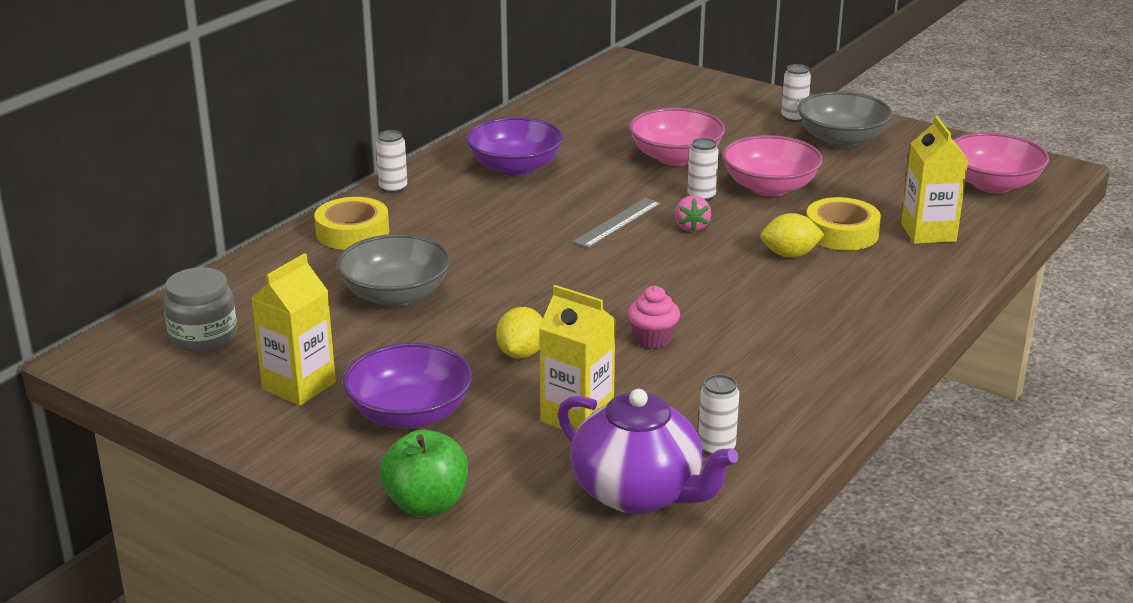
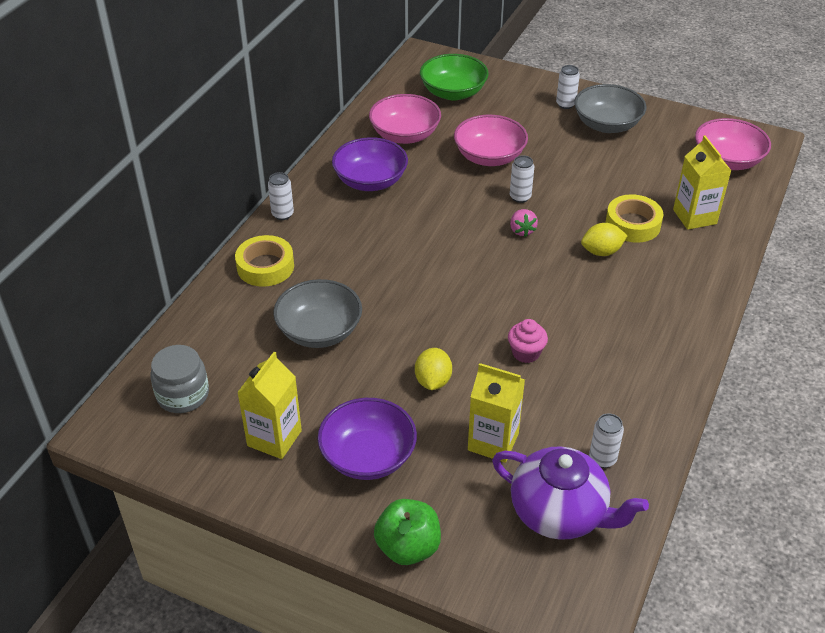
camera: 10 degrees left, 15 degrees up
grey ruler [573,198,661,248] -> none
pink bowl [722,135,823,196] -> pink bowl moved to [369,94,441,144]
none -> green bowl [420,54,489,100]

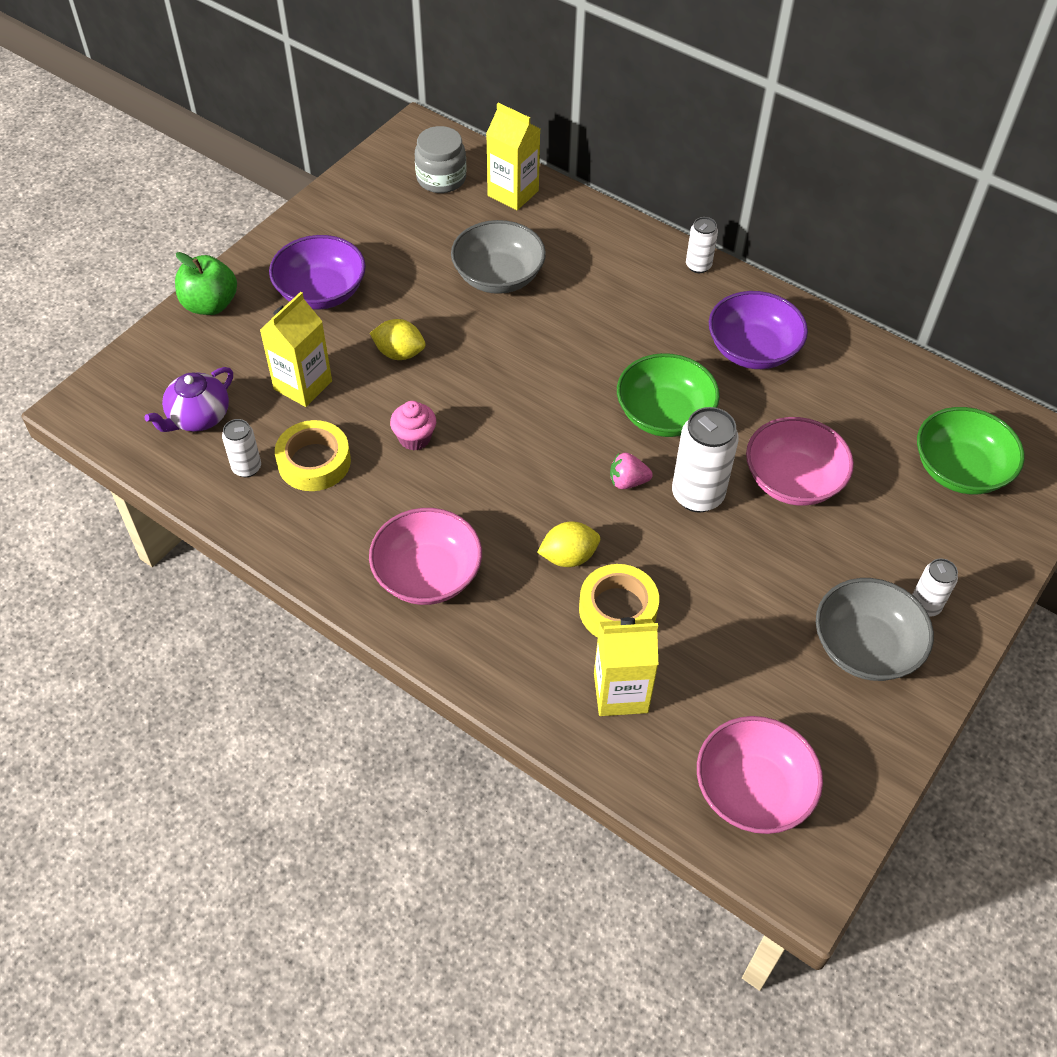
camera: 100 degrees right, 10 degrees up
yellow tape [235,235,294,287] -> yellow tape moved to [275,420,351,491]
yellow carton [237,352,302,459] -> yellow carton moved to [486,103,540,210]
pink bowl [369,94,441,144] -> pink bowl moved to [369,508,482,605]
purple teapot [492,446,649,540] -> purple teapot [144,367,233,432], size x0.66
white can [510,155,534,203] -> white can [672,407,739,513], size x1.77
yellow lemon [581,223,627,256] -> yellow lemon turned 75 degrees clockwise [537,521,600,567]
none -> green bowl [617,353,720,437]

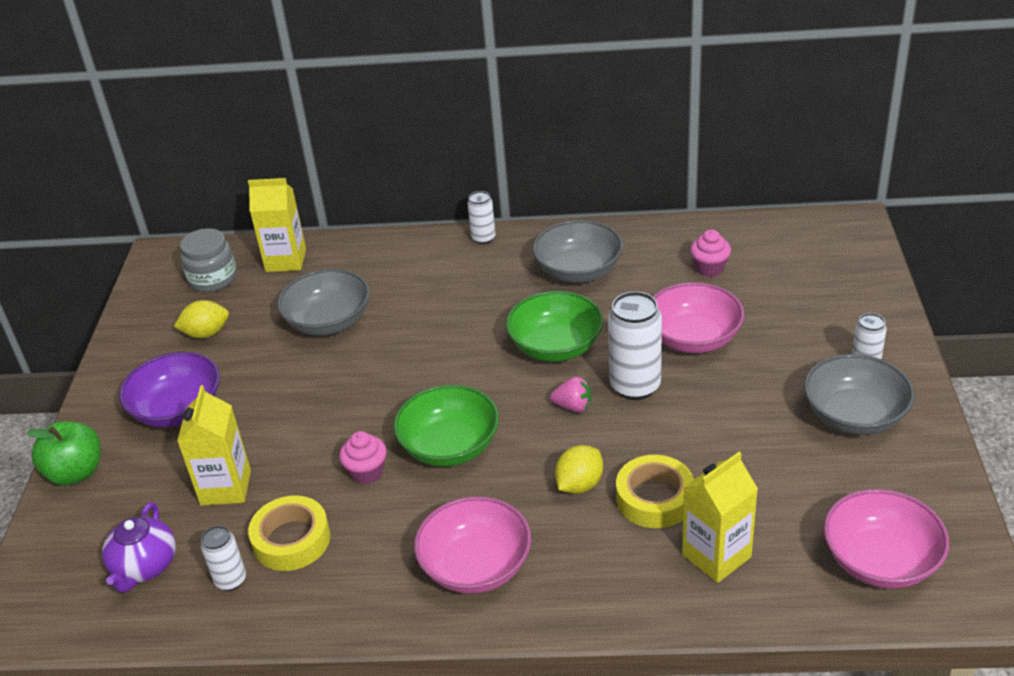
camera: 30 degrees left, 15 degrees down
yellow lemon [370,319,426,360] -> yellow lemon moved to [174,300,229,338]
pink strawberry [610,453,653,489] -> pink strawberry turned 135 degrees counterclockwise [550,377,591,412]
purple bowl [709,291,808,369] -> grey bowl [533,220,623,283]
green bowl [917,407,1025,494] -> green bowl moved to [393,385,499,467]
none -> pink cupcake [690,230,731,277]

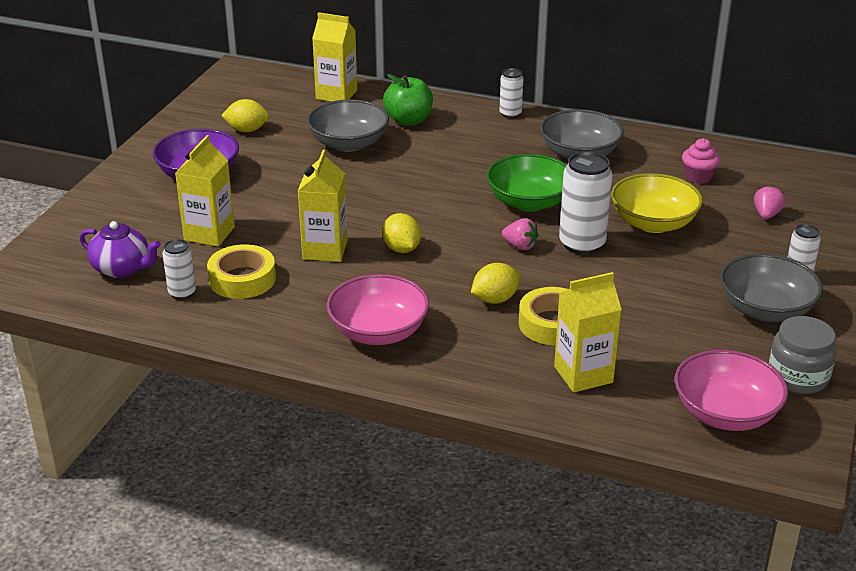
camera: 15 degrees right, 5 degrees down
green apple [27,421,101,486] -> green apple moved to [383,74,433,126]
purple teapot [102,502,176,593] -> purple teapot turned 90 degrees counterclockwise [80,221,161,278]
grey jar [180,228,237,292] -> grey jar moved to [769,316,837,394]
pink cupcake [339,431,387,484] -> yellow carton [298,150,348,262]
green bowl [393,385,499,467] -> yellow lemon [382,213,421,253]
pink bowl [653,282,744,353] -> yellow bowl [611,173,703,233]
none -> pink strawberry [754,185,786,219]

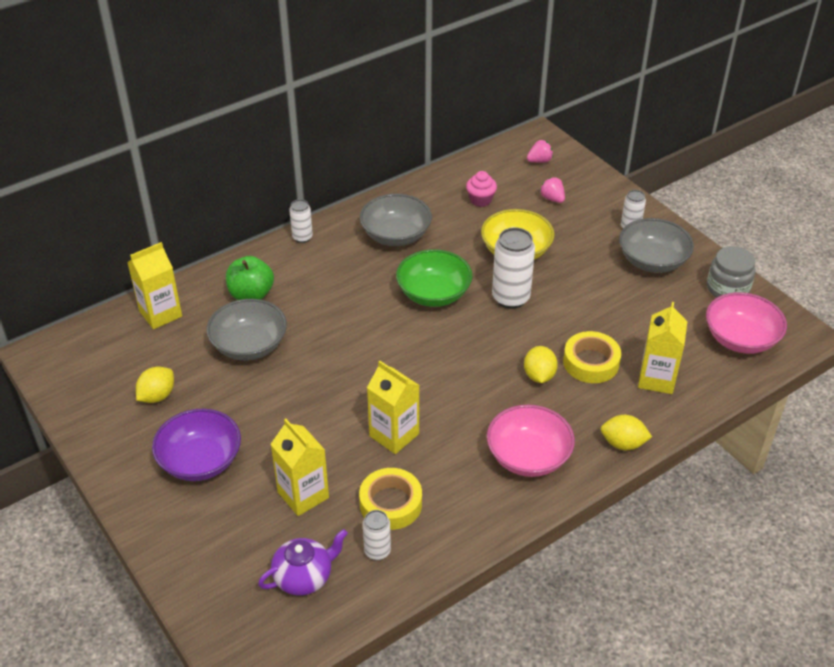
camera: 55 degrees left, 10 degrees up
yellow lemon [382,213,421,253] -> yellow lemon moved to [600,415,652,450]
pink strawberry [502,218,539,250] -> pink strawberry moved to [527,140,553,163]

